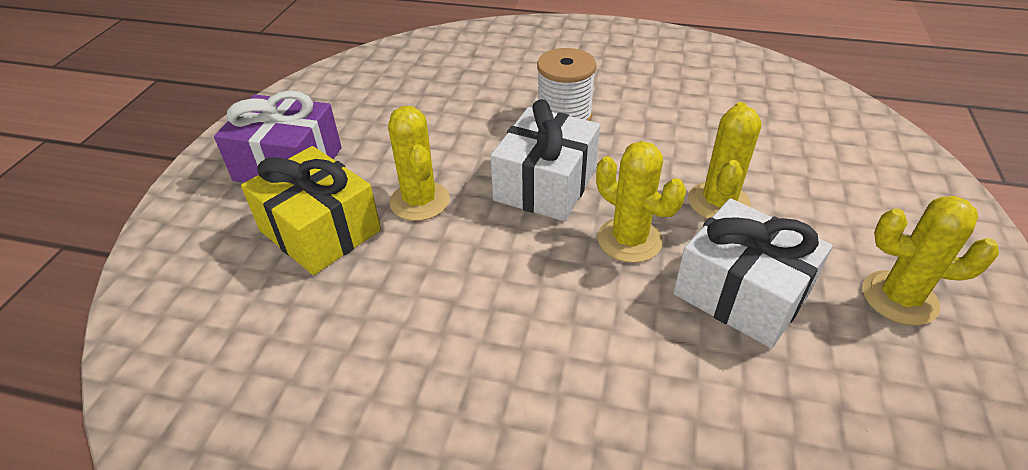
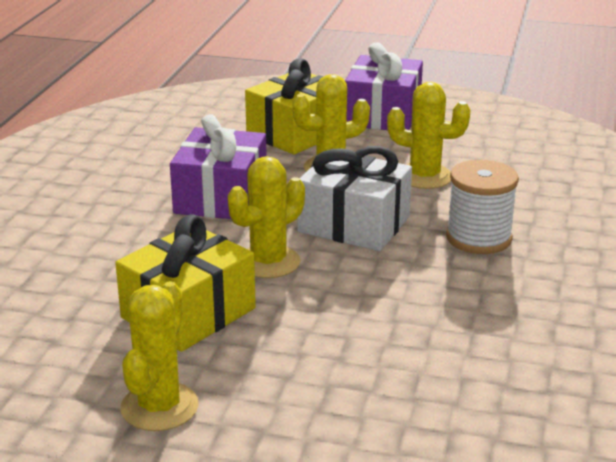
camera: 90 degrees right, 15 degrees down
white gift [673,198,833,348] -> yellow gift [115,214,256,352]
yellow cactus [688,102,762,219] -> yellow cactus moved to [387,82,470,189]
none -> purple gift [170,114,266,219]

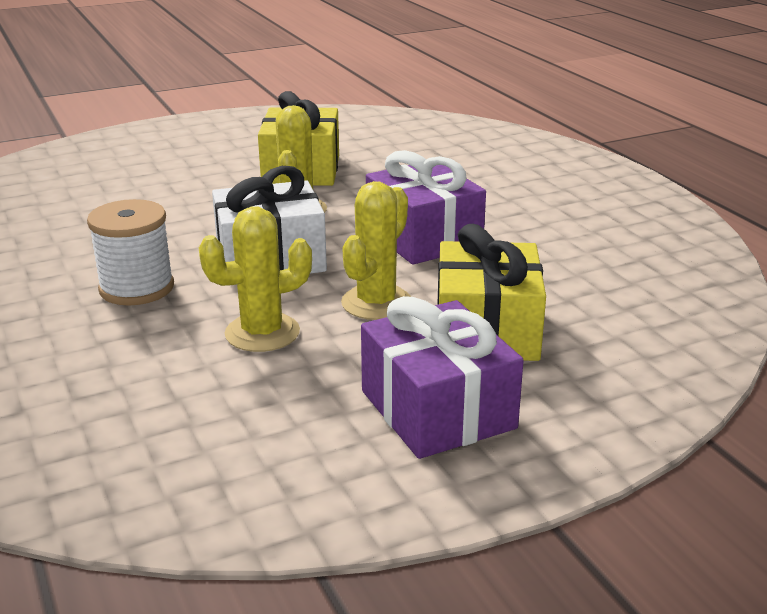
camera: 140 degrees right, 0 degrees up
yellow cactus [120,281,198,431] -> none

